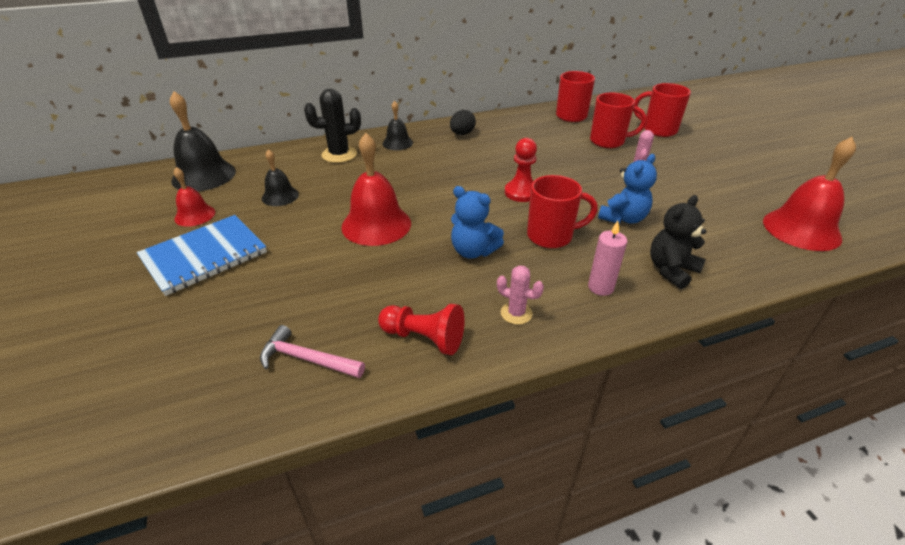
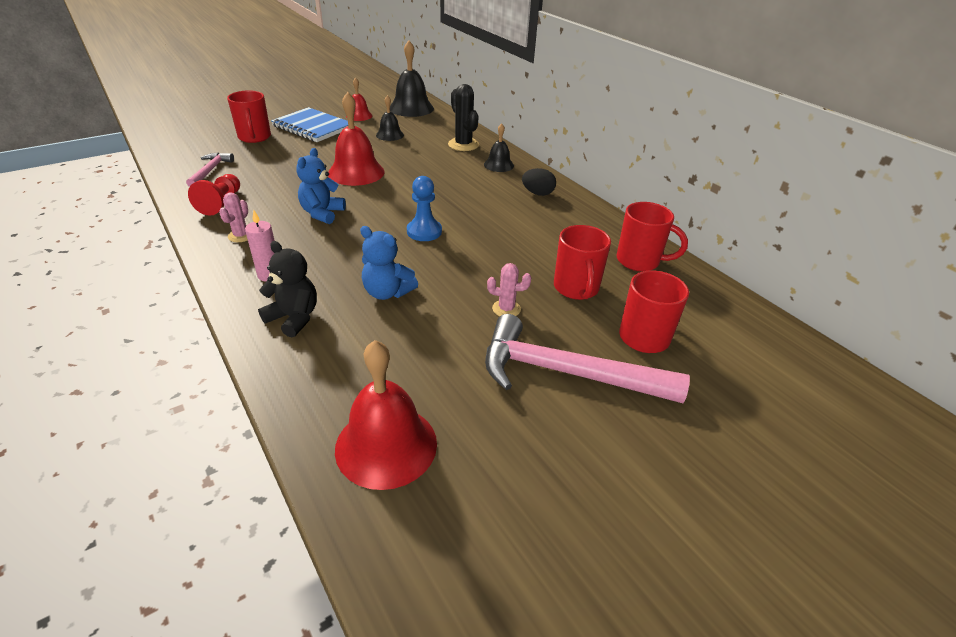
camera: 75 degrees right, 0 degrees up
red pawn [505,138,537,202] -> blue pawn [407,176,442,241]
red mug [527,175,598,248] -> red mug moved to [227,90,271,143]
none -> pink hammer [485,314,690,403]

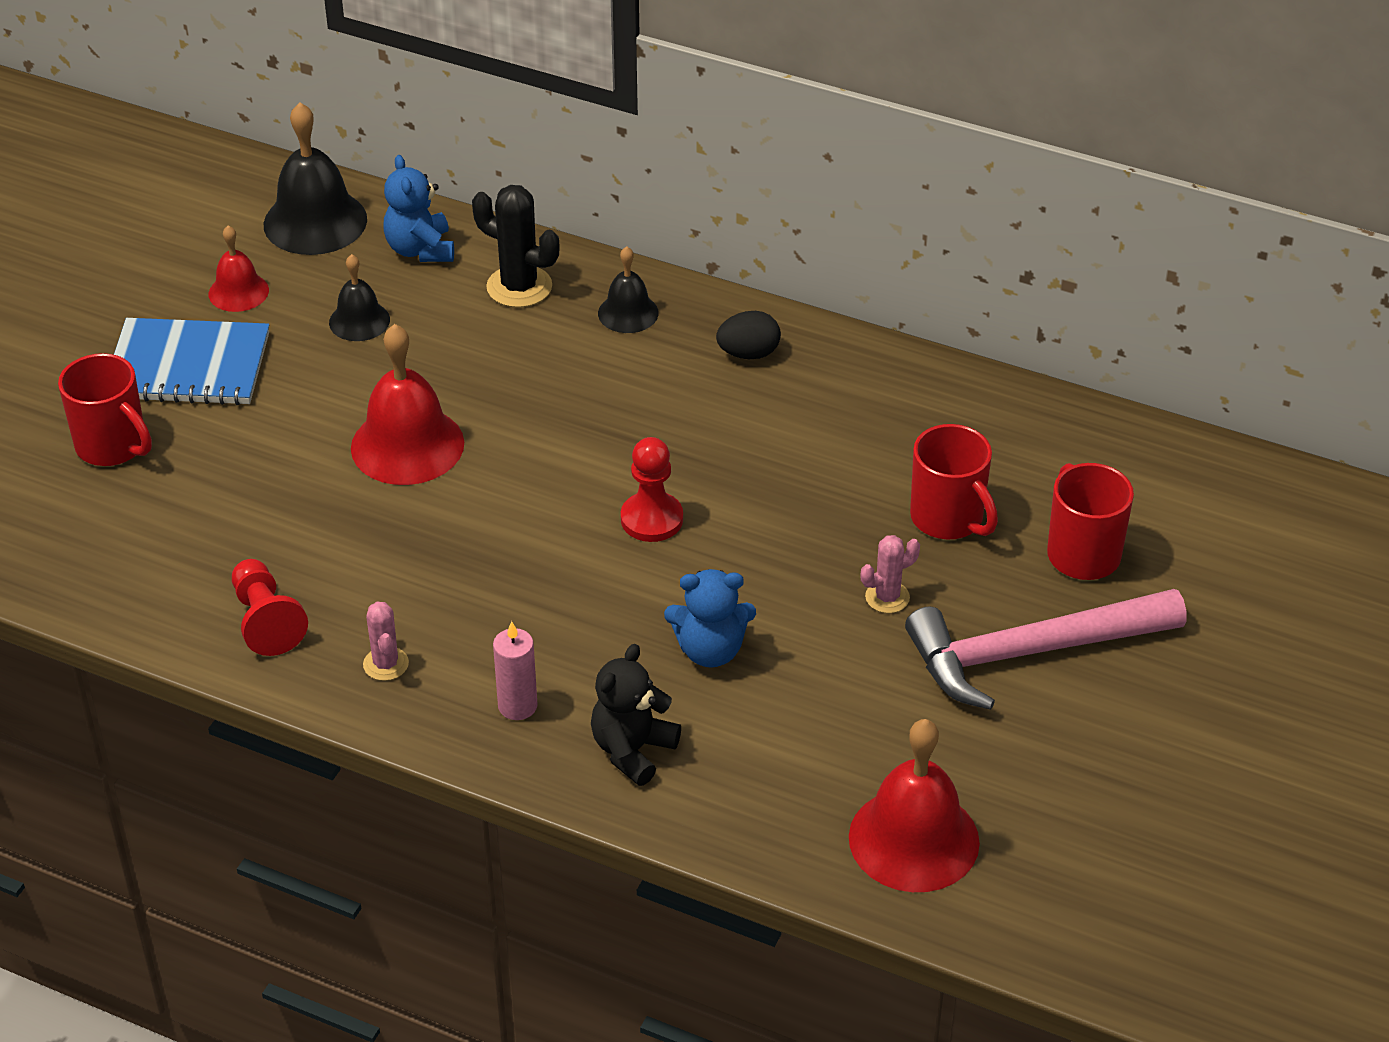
camera: 30 degrees left, 5 degrees up
pink hammer [186,152,234,187] -> none
black teddy bear [258,241,317,337] -> black teddy bear turned 60 degrees counterclockwise [591,644,681,786]
blue teddy bear [296,148,346,224] -> blue teddy bear moved to [383,155,454,262]
blue pawn [407,176,442,241] -> red pawn [621,437,683,542]
red mug [616,202,688,272] -> none

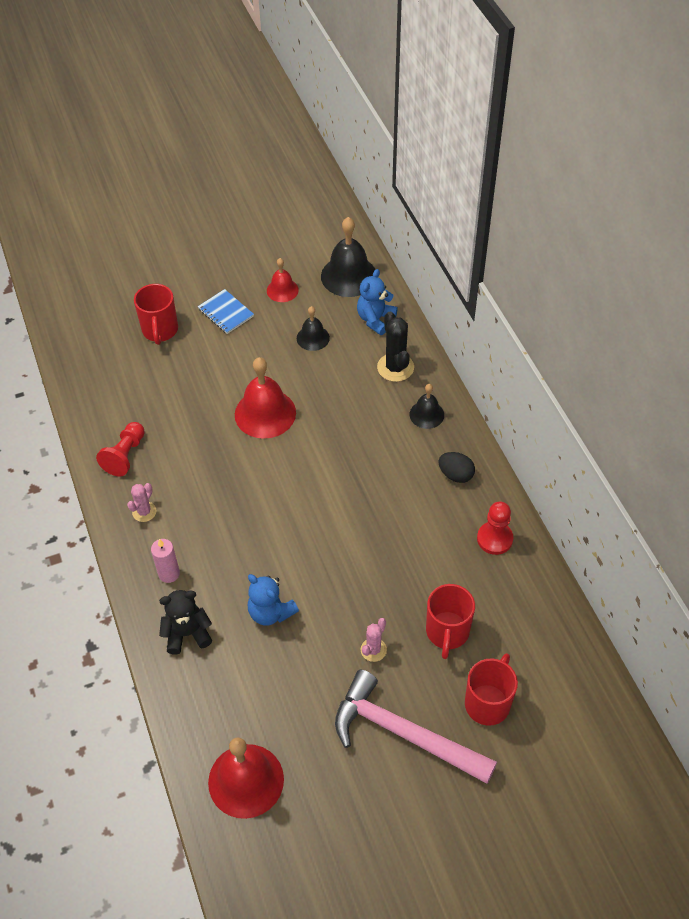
camera: 45 degrees right, 10 degrees up
blue notebook [114,318,269,405] -> blue notebook [198,289,254,334], size x0.60
red pawn [621,437,683,542] -> red pawn moved to [477,502,513,555]
pink cactus [860,535,920,613] -> pink cactus turned 75 degrees counterclockwise [361,618,387,662]

